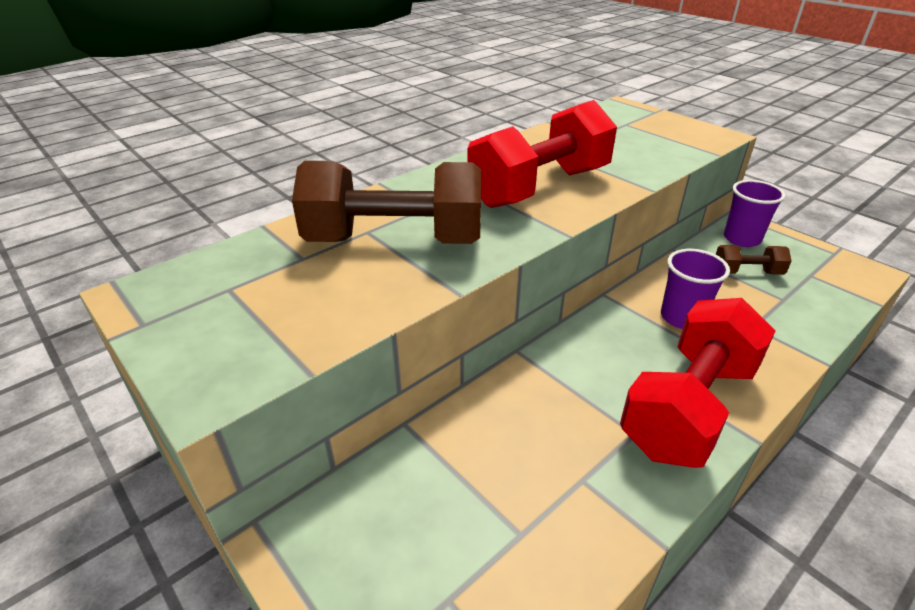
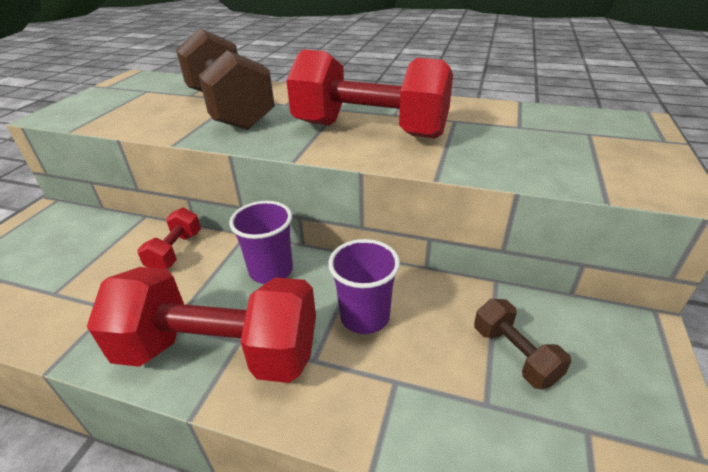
camera: 60 degrees right, 0 degrees up
purple cup [724,180,785,247] -> purple cup moved to [229,201,293,284]
none -> red dumbbell [137,208,201,269]

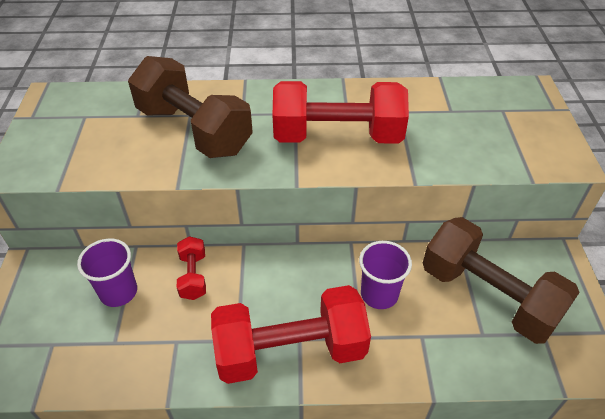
camera: 20 degrees left, 10 degrees up
purple cup [229,201,293,284] -> purple cup moved to [77,238,137,307]
brown dumbbell [474,299,572,389] -> brown dumbbell [423,217,580,344], size x2.17

